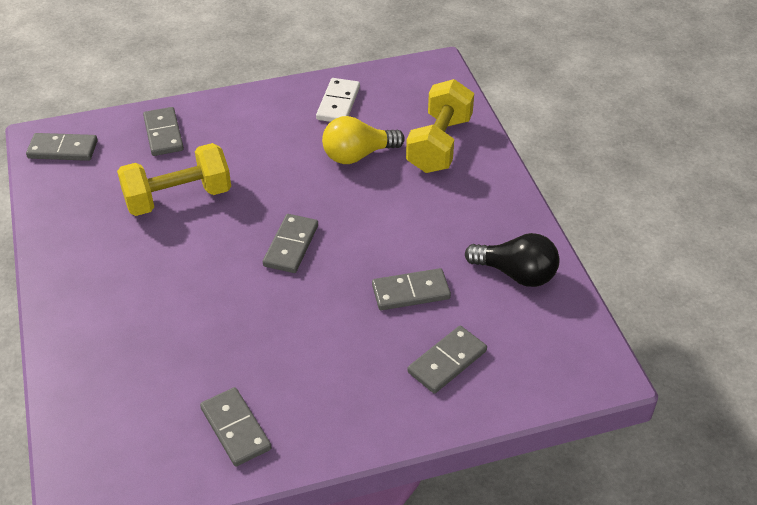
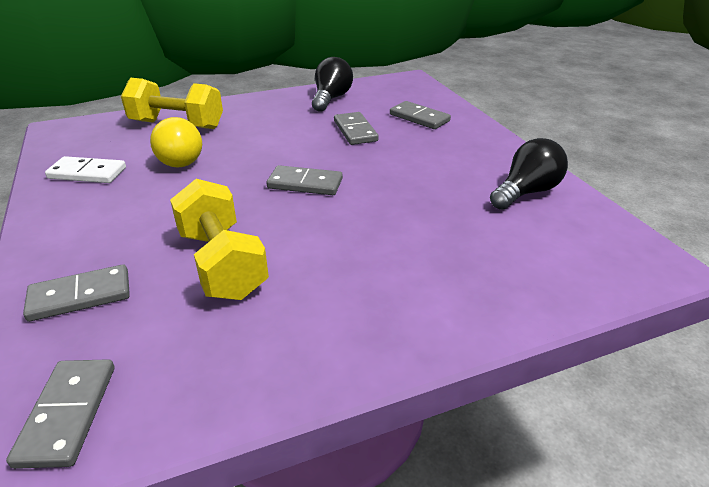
camera: 95 degrees left, 10 degrees down
grey domino [200,387,272,467] -> black light bulb [490,138,568,210]

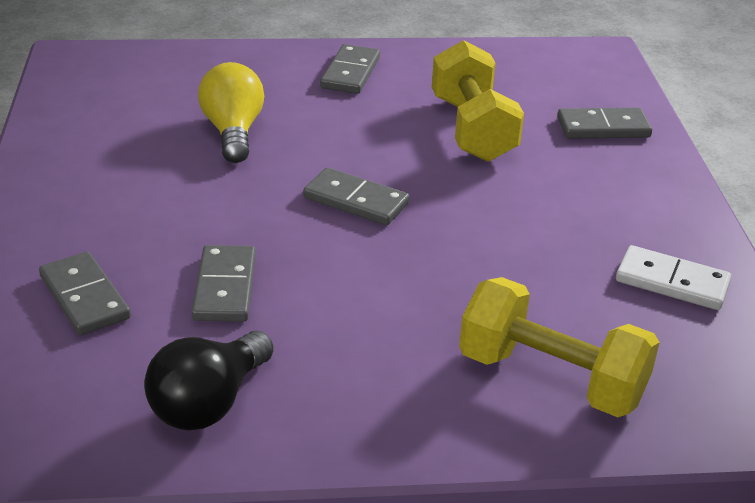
camera: 165 degrees left, 0 degrees up
grey domino [6,359,114,469] -> grey domino moved to [320,44,380,94]
yellow light bulb [150,117,202,168] -> yellow light bulb moved to [198,62,264,163]
black light bulb [490,138,568,210] -> none

